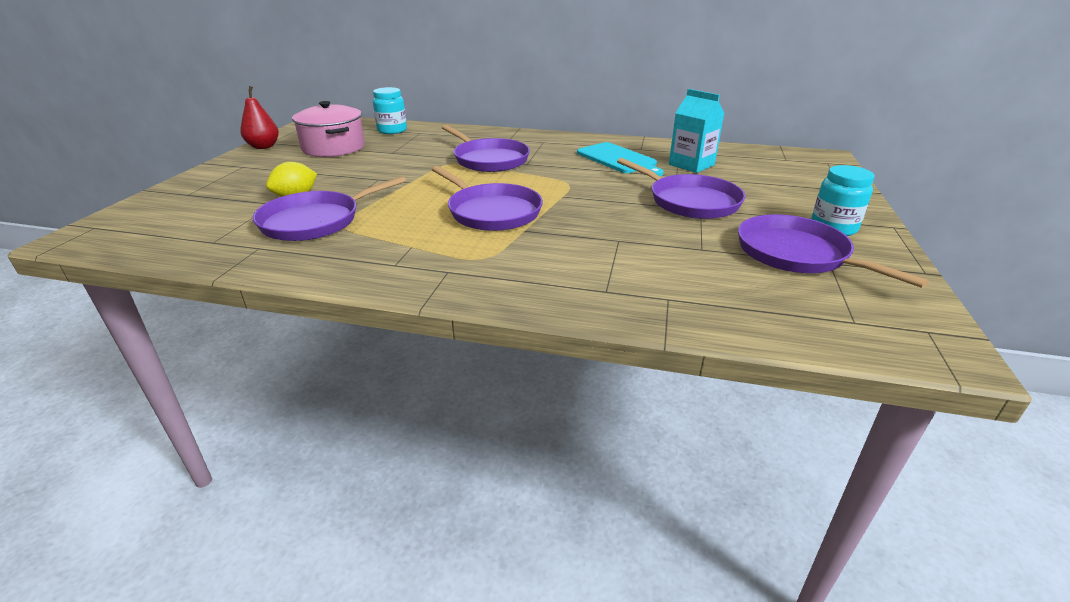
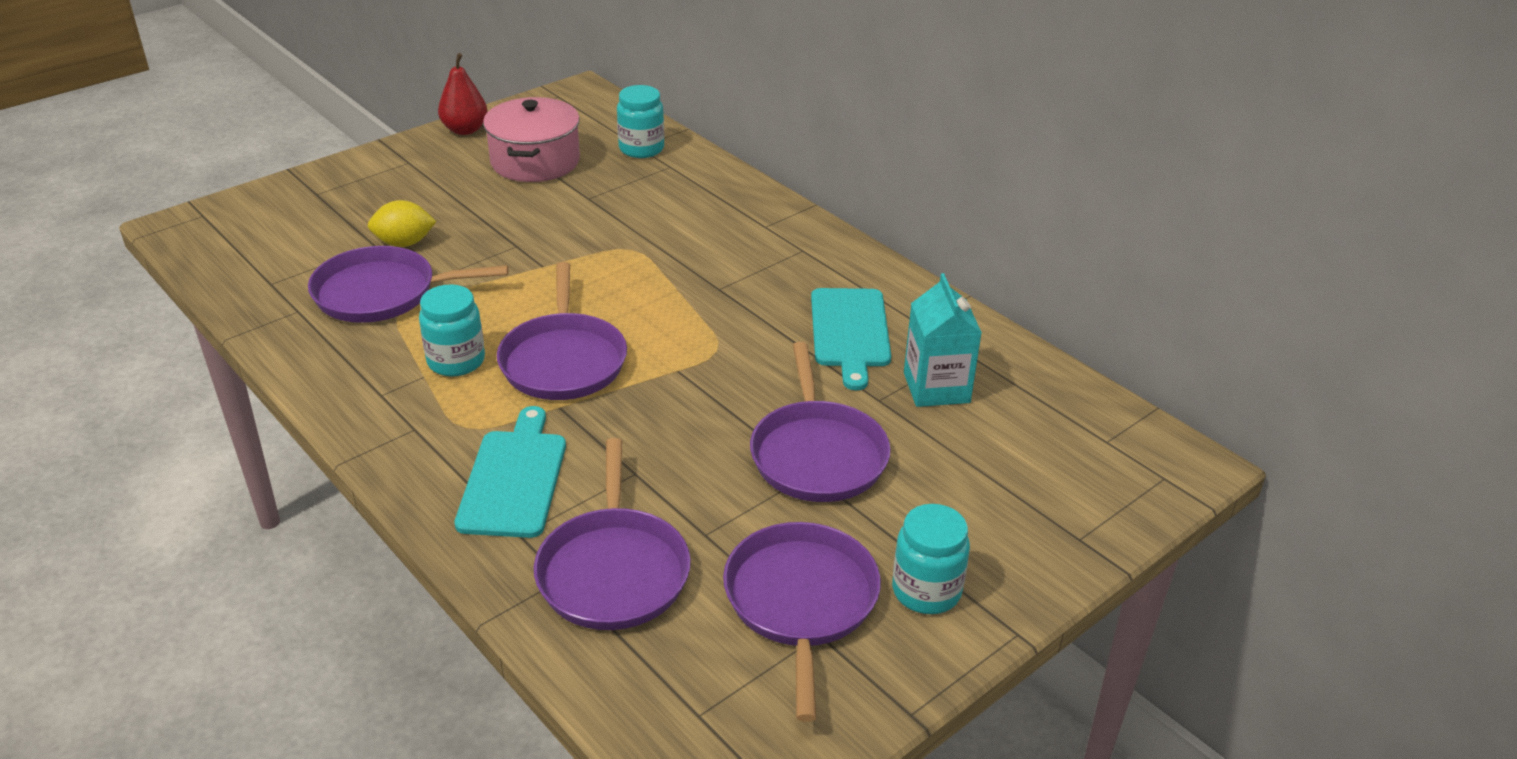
camera: 35 degrees right, 5 degrees up
purple pan [442,125,530,172] -> purple pan moved to [534,438,691,630]
none -> turquoise jar [419,284,485,377]
none -> turquoise cutting board [454,406,566,538]

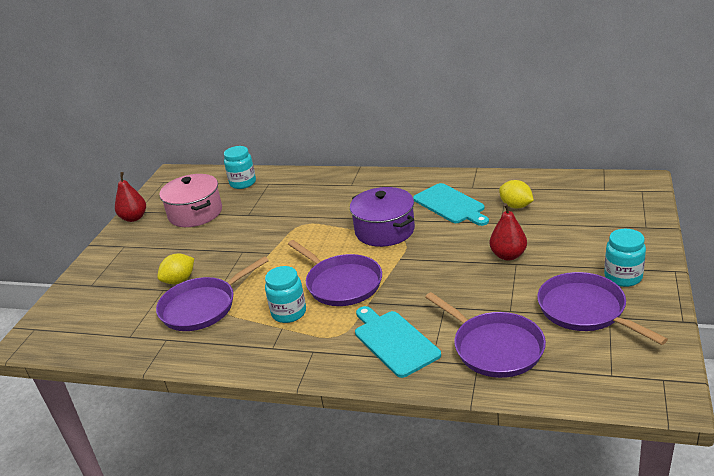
camera: 30 degrees left, 5 degrees down
purple pan [750,342,891,502] -> red pear [490,203,527,261]
turquoise carton [904,273,982,407] -> yellow lemon [499,180,534,208]
none -> purple pot [350,187,415,247]

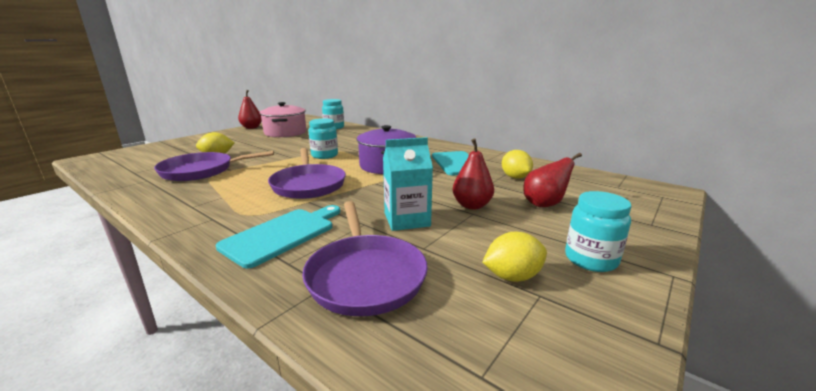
camera: 20 degrees right, 10 degrees down
turquoise jar [265,266,306,323] -> turquoise jar moved to [308,118,338,159]
turquoise cutting board [355,306,441,378] -> turquoise cutting board turned 45 degrees clockwise [216,205,340,268]
purple pan [537,272,668,345] -> yellow lemon [482,232,547,282]
none -> turquoise carton [383,137,433,231]
none -> red pear [523,153,582,207]

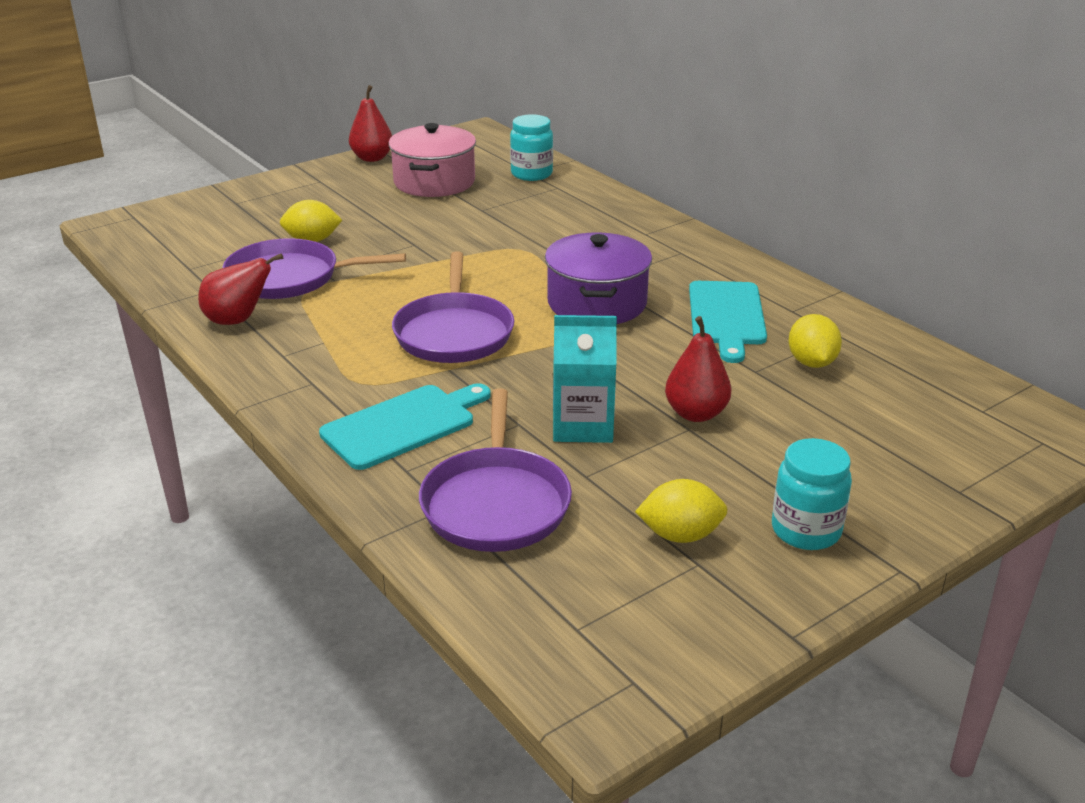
camera: 15 degrees right, 10 degrees up
turquoise jar [308,118,338,159] -> none
red pear [523,153,582,207] -> red pear moved to [198,253,283,325]

